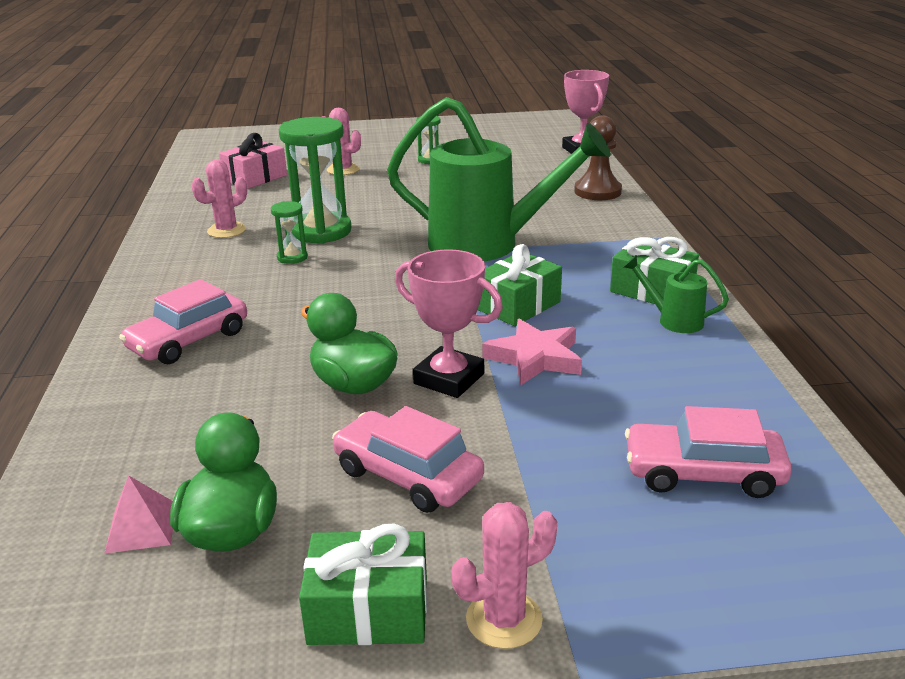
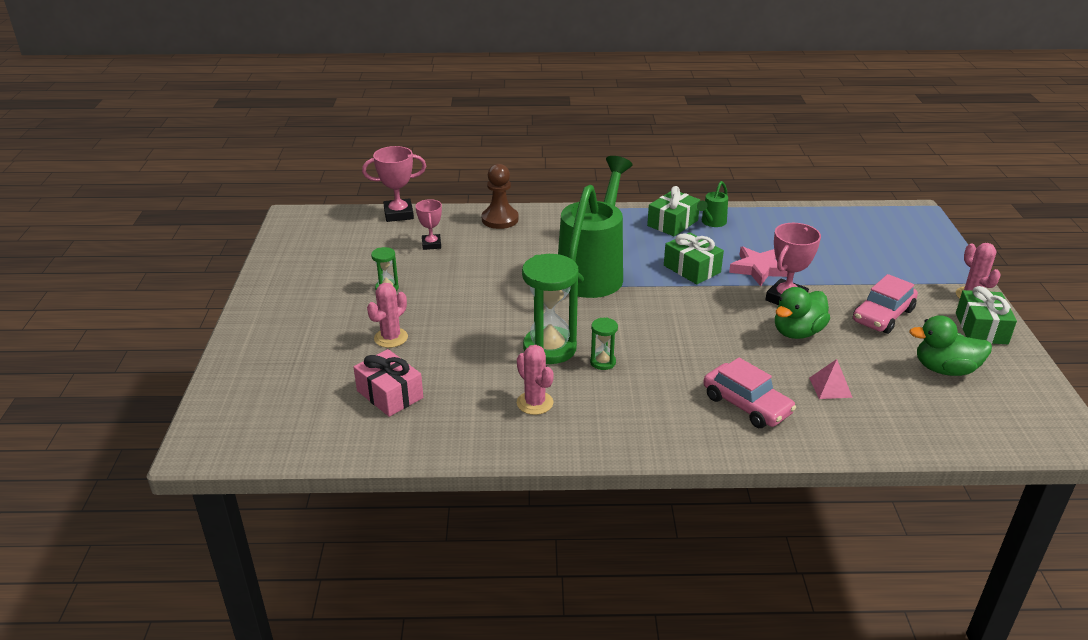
camera: 85 degrees left, 5 degrees up
pink pyramid [104,475,173,554] -> pink pyramid moved to [809,359,853,399]
pink car [625,406,792,498] -> none
none -> pink trophy [415,199,442,250]

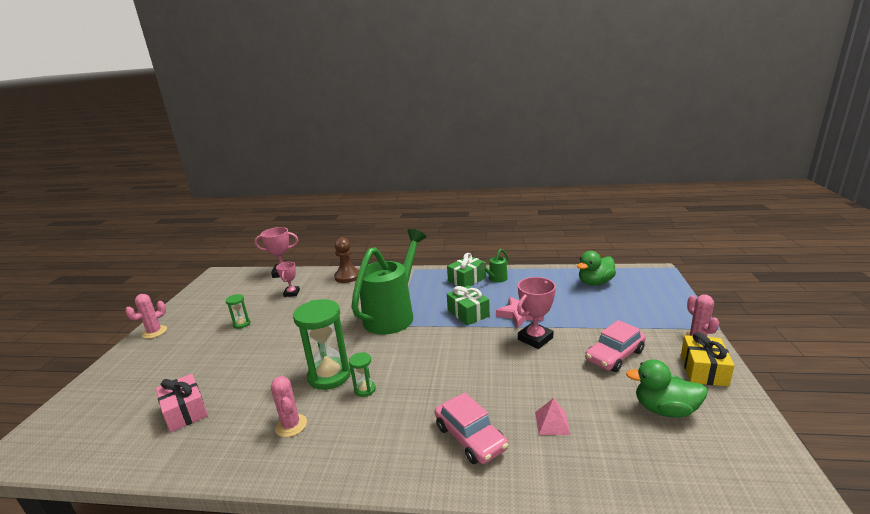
camera: 10 degrees right, 10 degrees down
pink cactus [367,283,408,348] -> pink cactus moved to [125,294,167,339]
green duck [775,287,830,339] -> green duck moved to [577,251,616,286]
green gift [956,286,1017,344] -> yellow gift [681,332,735,386]

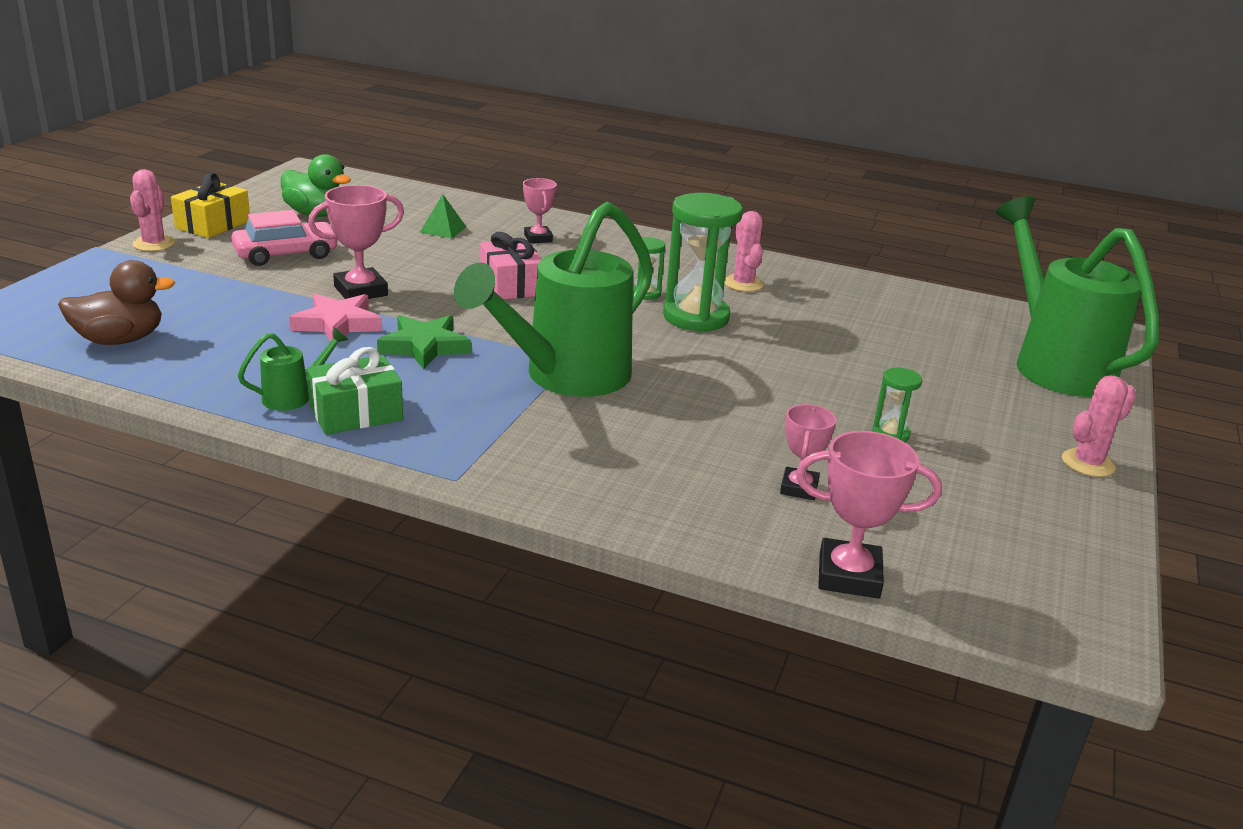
camera: 170 degrees left, 5 degrees up
pink gift [156,374,208,432] -> pink gift moved to [480,232,542,300]
brown pawn [334,237,359,283] -> none
pink car [435,393,508,464] -> pink trophy [523,178,557,243]
green gift [447,286,490,326] -> green star [377,315,471,369]
pink pyramid [535,398,571,435] -> green pyramid [419,194,466,239]
green duck [577,251,616,286] -> brown duck [58,260,175,345]
none -> green watering can [996,196,1159,397]

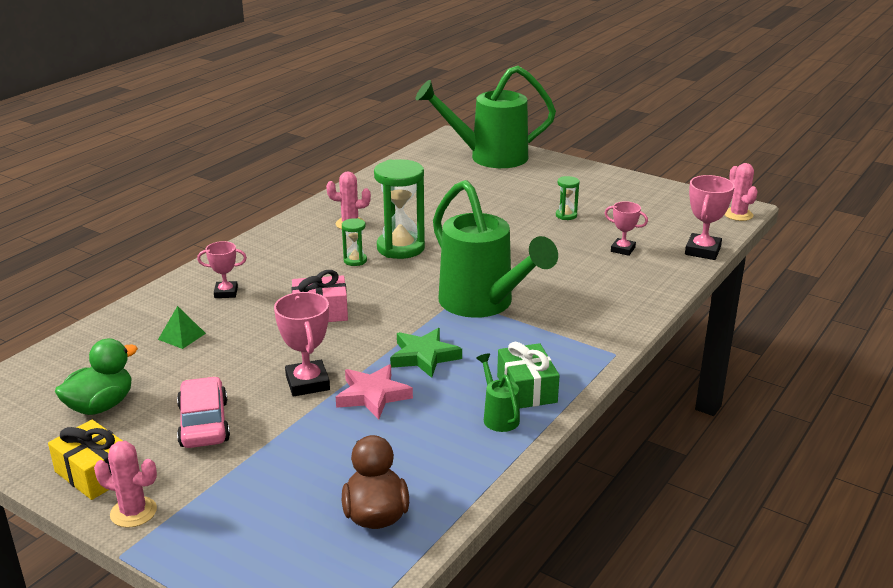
camera: 75 degrees left, 0 degrees up
pink cactus [1062,376,1136,477] -> pink cactus moved to [724,163,758,221]

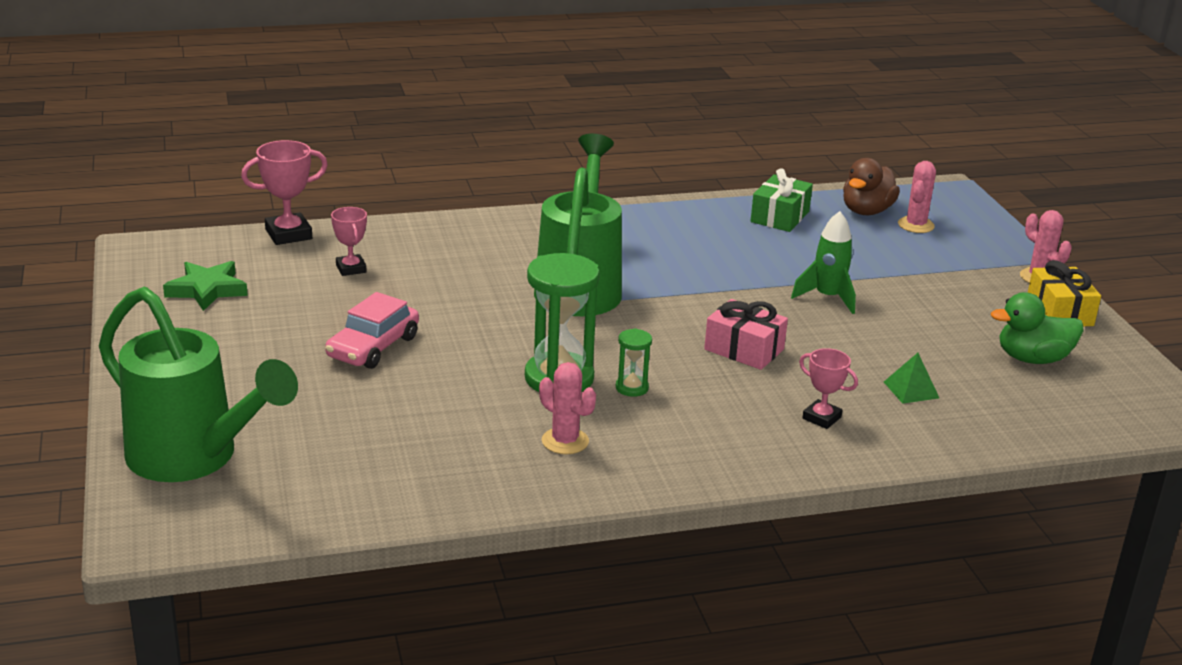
camera: 140 degrees left, 0 degrees up
pink car [177,376,230,448] -> pink car moved to [325,292,419,369]
pink trophy [274,292,330,396] -> green rocket [791,211,856,314]
pink star [336,364,413,419] -> none
green star [390,328,462,378] -> green star moved to [163,261,248,311]
green watering can [476,353,520,432] -> none
green gift [497,342,560,408] -> green gift moved to [751,168,813,232]
green hourglass [556,176,579,220] -> none
pink cactus [724,163,758,221] -> pink cactus moved to [898,161,936,233]

